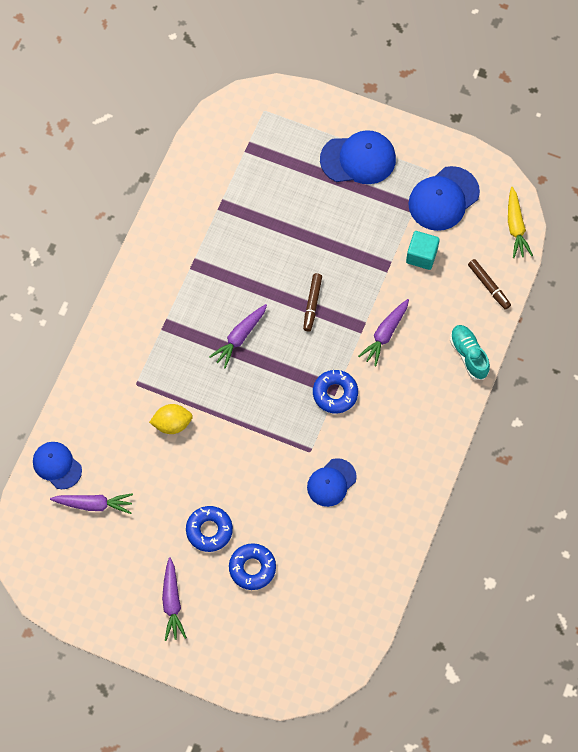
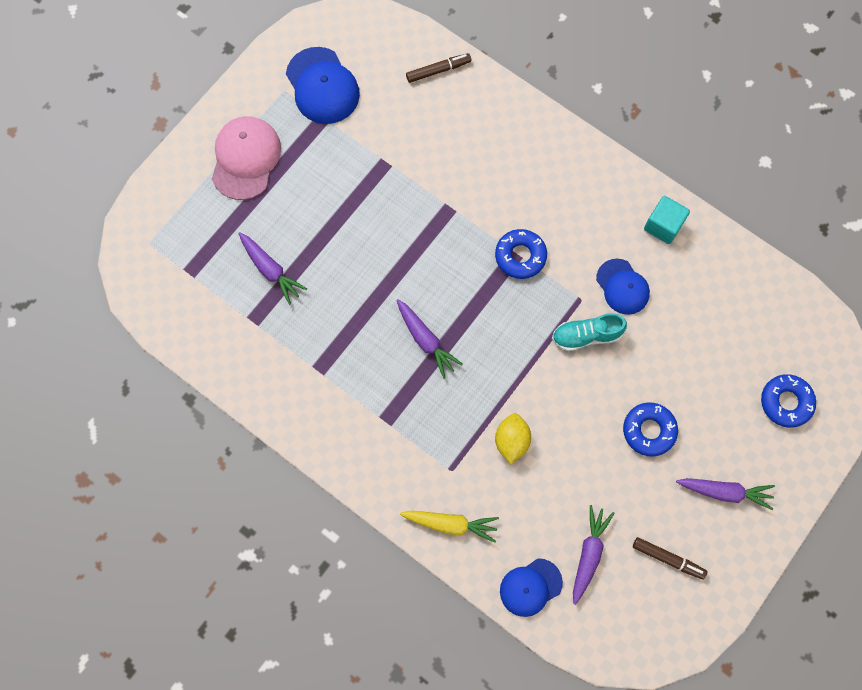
camera: 75 degrees left, 5 degrees up
blue donut [229,543,276,590] -> blue donut moved to [761,374,816,428]
brown marker [303,273,322,331] -> brown marker moved to [633,537,707,580]
blue cap [320,130,396,184] -> pink cap [212,116,281,200]
purple carrot [358,299,409,366] -> purple carrot moved to [238,232,307,305]
turquoise cube [406,231,440,270] -> turquoise cube moved to [644,196,690,244]
turquoise shoe [450,325,490,380] -> turquoise shoe moved to [552,313,627,351]
yellow carrot [508,187,533,258] -> yellow carrot moved to [400,511,499,543]

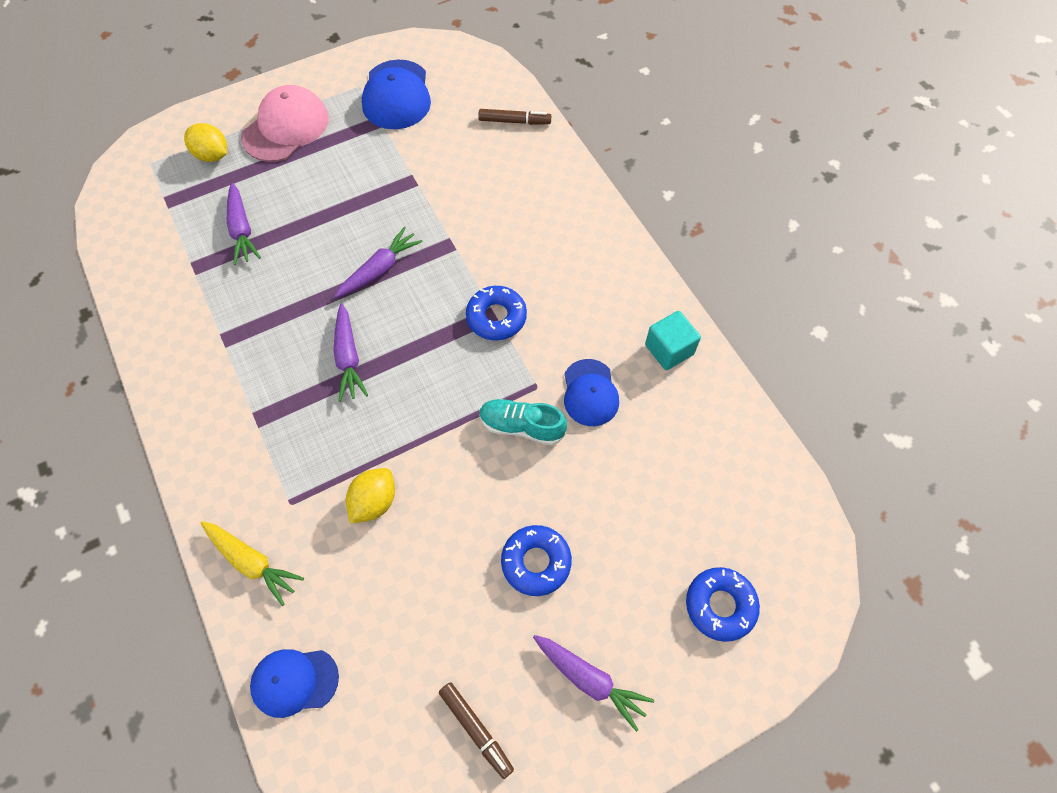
camera: 25 degrees right, 10 degrees down
purple carrot [573,505,614,605] -> purple carrot moved to [334,227,423,298]
none -> yellow lemon [184,123,227,162]

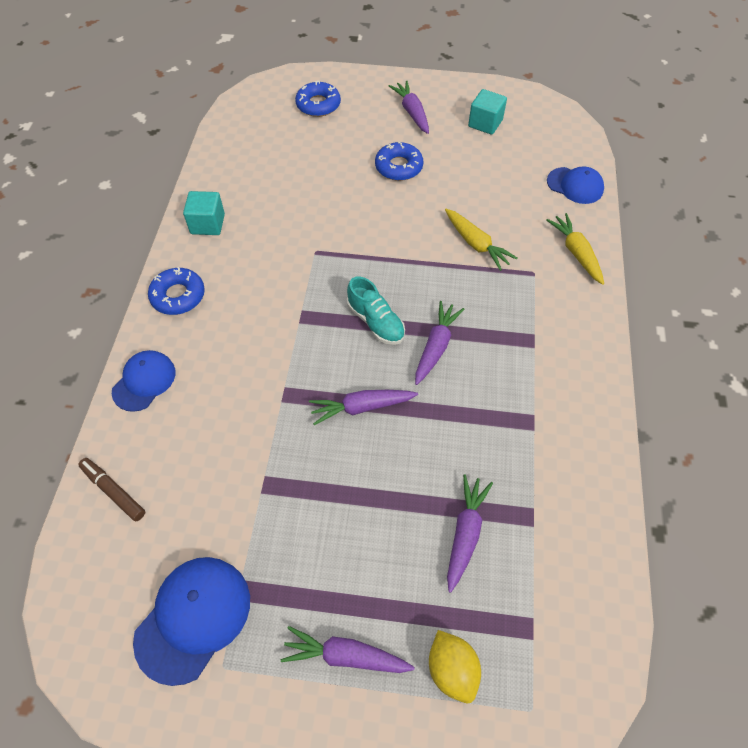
camera: 145 degrees left, 5 degrees down
pink cap [241,85,329,162] -> purple carrot [281,626,415,673]
yellow lemon [346,468,395,524] -> yellow carrot [445,209,517,271]
brown marker [439,682,514,779] -> turquoise cube [468,89,507,135]
blue donut [466,286,527,340] -> blue donut moved to [148,267,205,315]
turquoise shoe [479,399,567,445] -> turquoise shoe moved to [347,277,405,345]
blue cap [564,359,619,426] -> blue cap moved to [112,350,175,412]

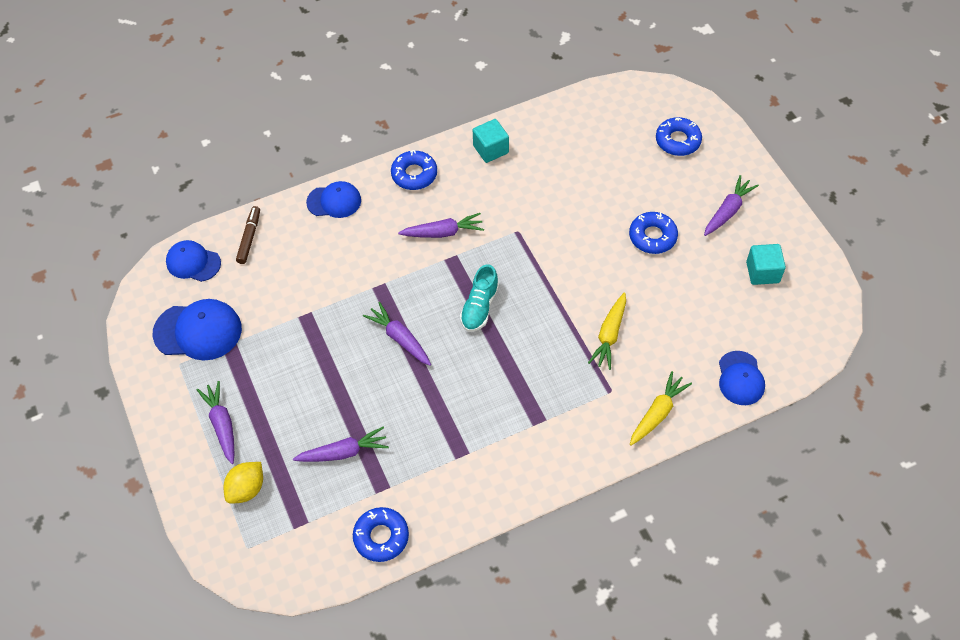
camera: 60 degrees right, 0 degrees up
purple carrot [415,301,464,385] -> purple carrot moved to [398,213,484,238]
none -> blue cap [166,240,221,282]
none -> blue donut [353,507,409,562]

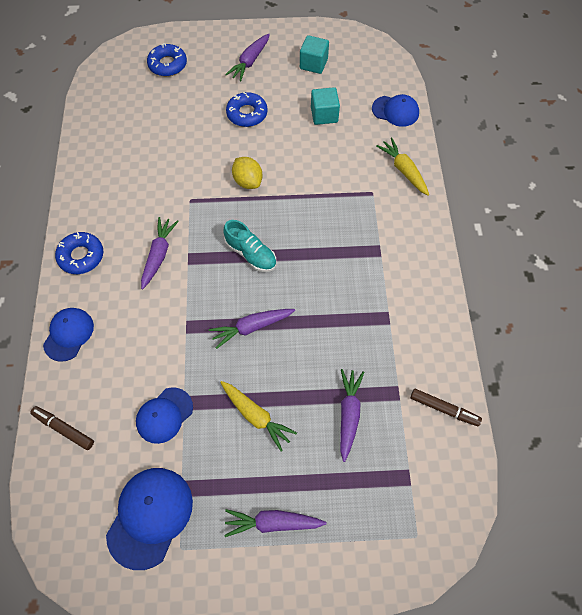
camera: 70 degrees left, 5 degrees up
blue cap [166,240,221,282] -> blue cap moved to [136,387,193,444]
yellow lemon [224,462,263,504] -> yellow lemon moved to [232,157,263,189]
blue donut [353,507,409,562] -> brown marker [410,389,482,426]
turquoise cube [473,119,509,163] -> turquoise cube moved to [311,87,340,125]
yellow carrot [588,292,626,370] -> yellow carrot moved to [220,381,297,451]
purple carrot [704,175,759,236] -> purple carrot turned 120 degrees counterclockwise [225,34,270,81]

